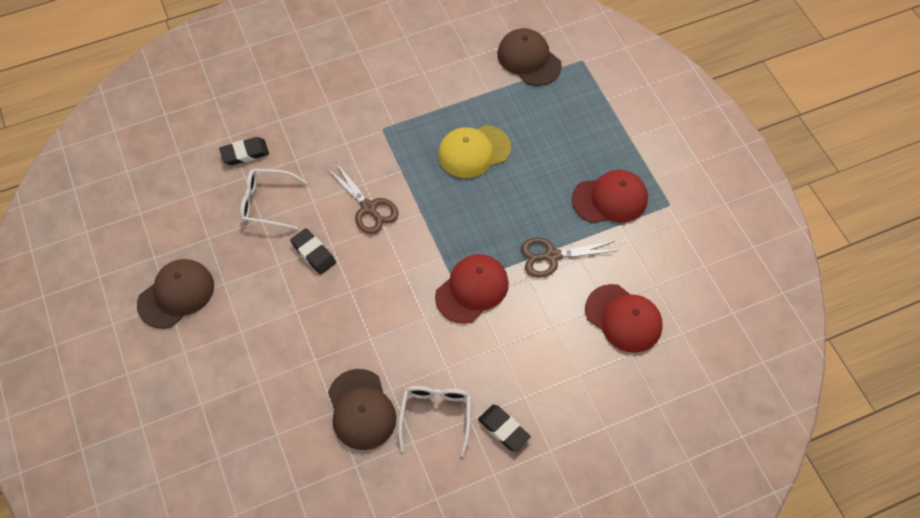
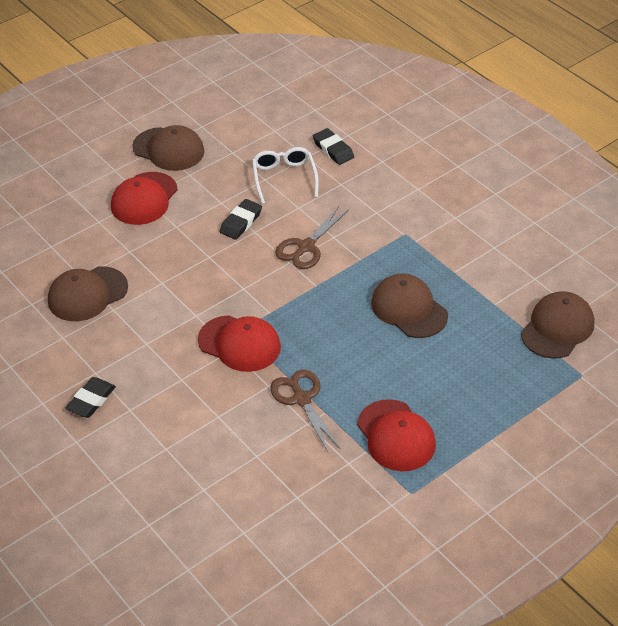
camera: 75 degrees right, 15 degrees down
white glasses [398,386,471,457] -> none
yellow cap [438,125,511,178] -> brown cap [371,273,448,338]
red cap [585,284,663,353] -> red cap moved to [111,172,178,225]

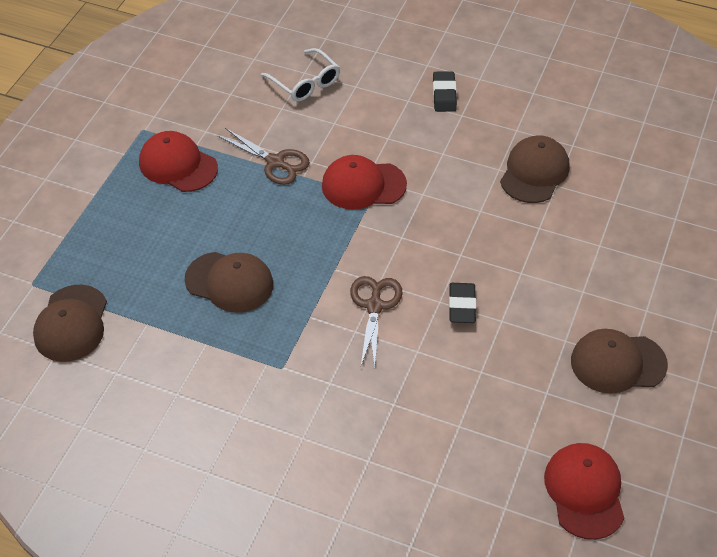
camera: 150 degrees right, 5 degrees up
red cap [111,172,178,225] -> red cap moved to [544,443,624,540]
white glasses [252,147,319,204] -> white glasses moved to [261,48,340,102]
black eraser [313,128,354,165] -> none

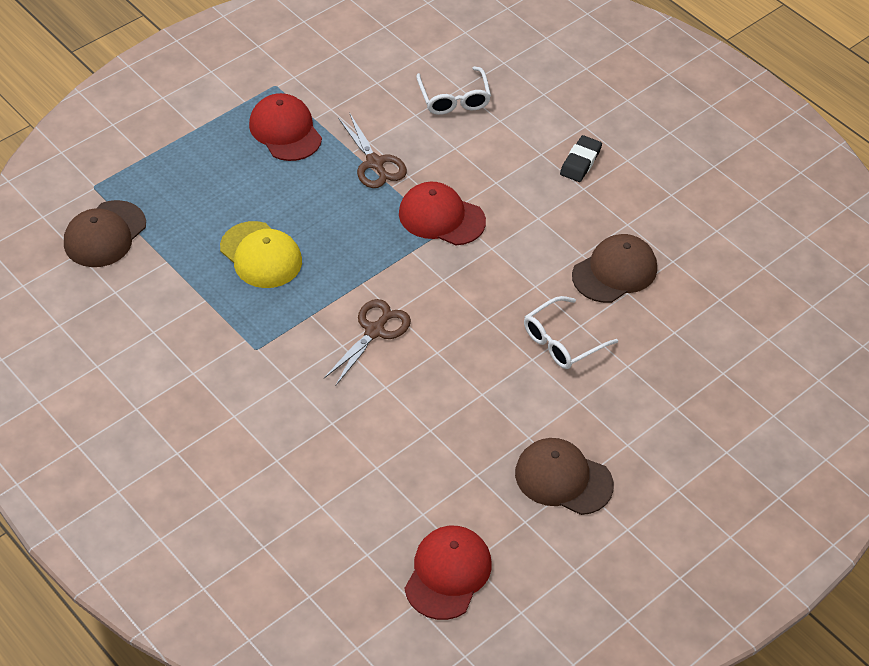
camera: 25 degrees right, 0 degrees up
brown cap [185,252,273,313] -> yellow cap [220,221,302,288]
black eraser [449,283,476,323] -> none
none -> white glasses [524,296,618,369]

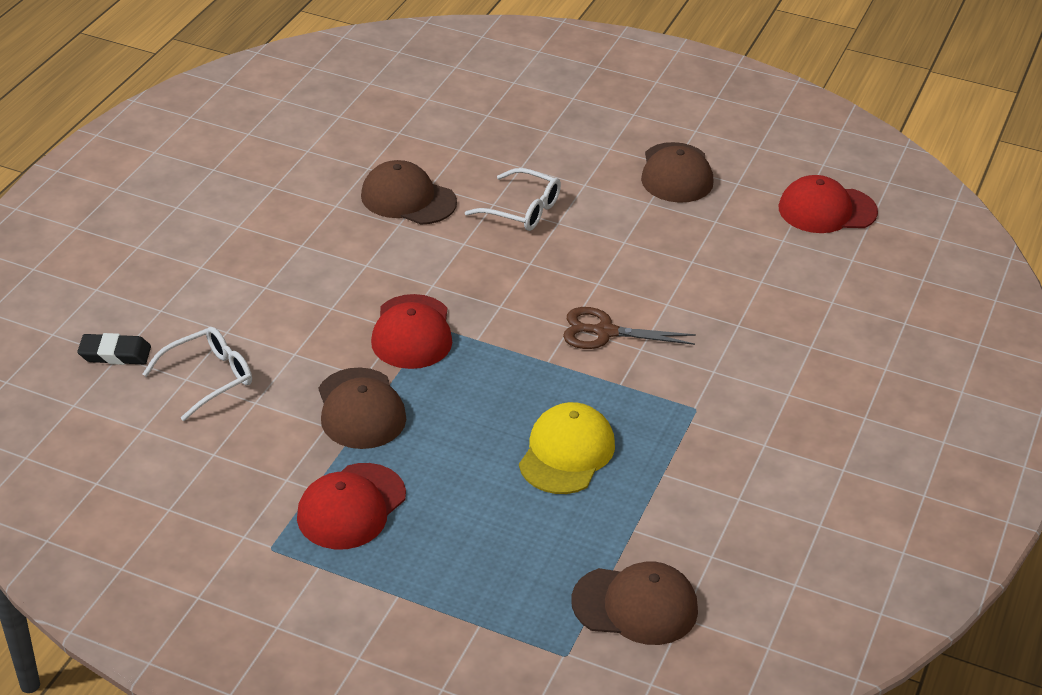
camera: 115 degrees left, 10 degrees down
brown scissors [338,114,407,188] -> brown cap [319,367,406,449]
black eraser [560,135,602,182] -> black eraser moved to [77,333,151,365]

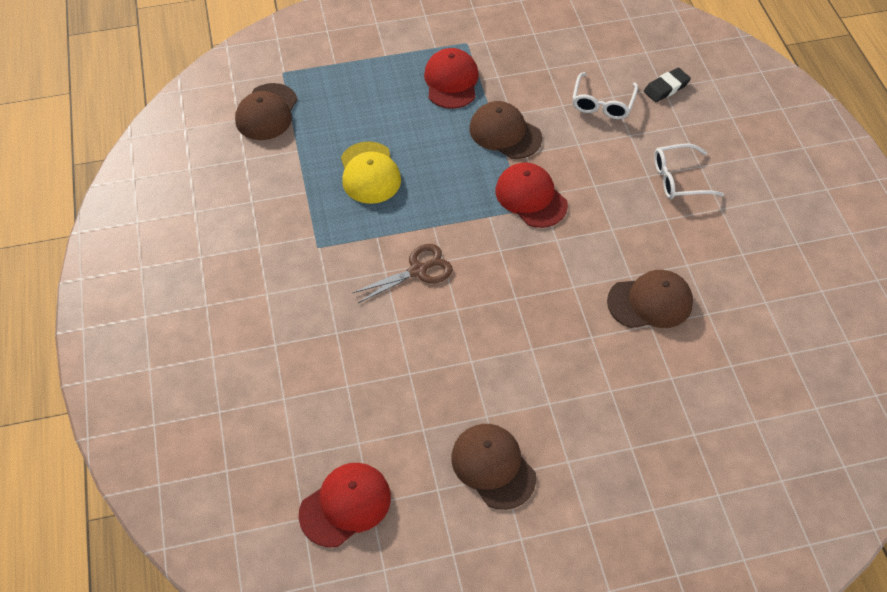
camera: 145 degrees right, 15 degrees up
white glasses [465,168,561,231] -> white glasses moved to [654,144,724,199]
brown cap [571,561,698,645] -> brown cap turned 45 degrees counterclockwise [235,83,298,140]

